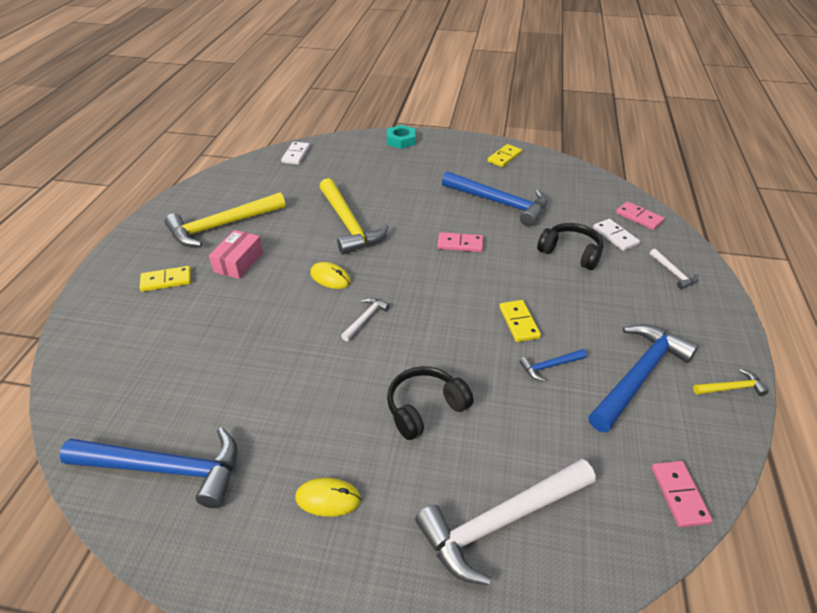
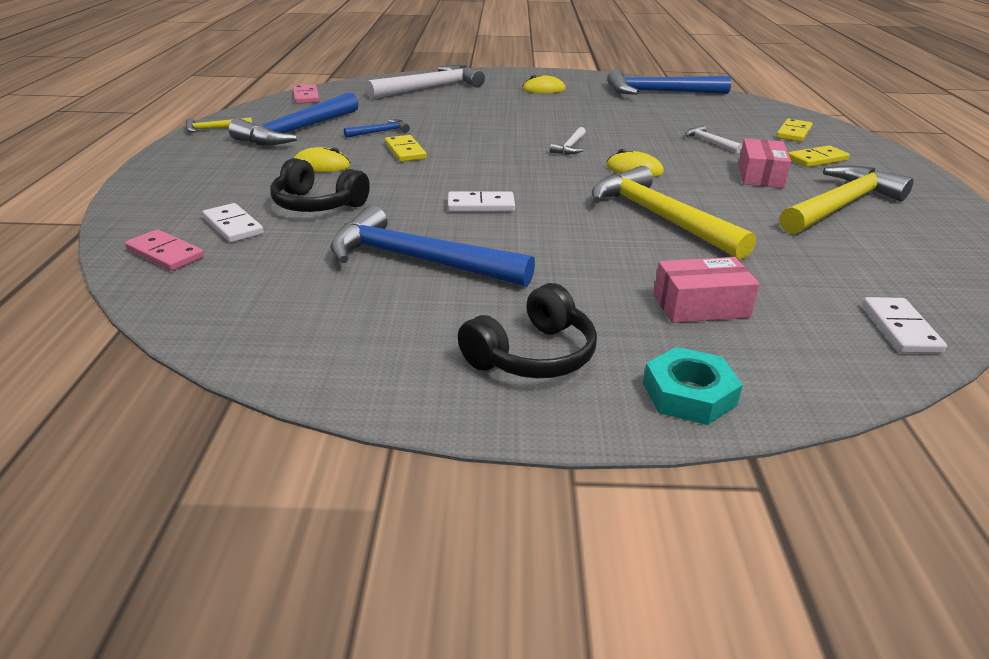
camera: 170 degrees right, 10 degrees down
black headphones [387,366,474,440] -> black headphones moved to [458,283,597,378]
pink domino [437,232,483,252] -> white domino [448,192,515,212]
yellow domino [487,144,522,167] -> yellow domino moved to [776,119,813,142]
white hammer [650,249,698,289] -> white hammer moved to [685,125,742,153]
none -> yellow mouse [294,147,351,172]
none -> pink box [654,257,760,323]

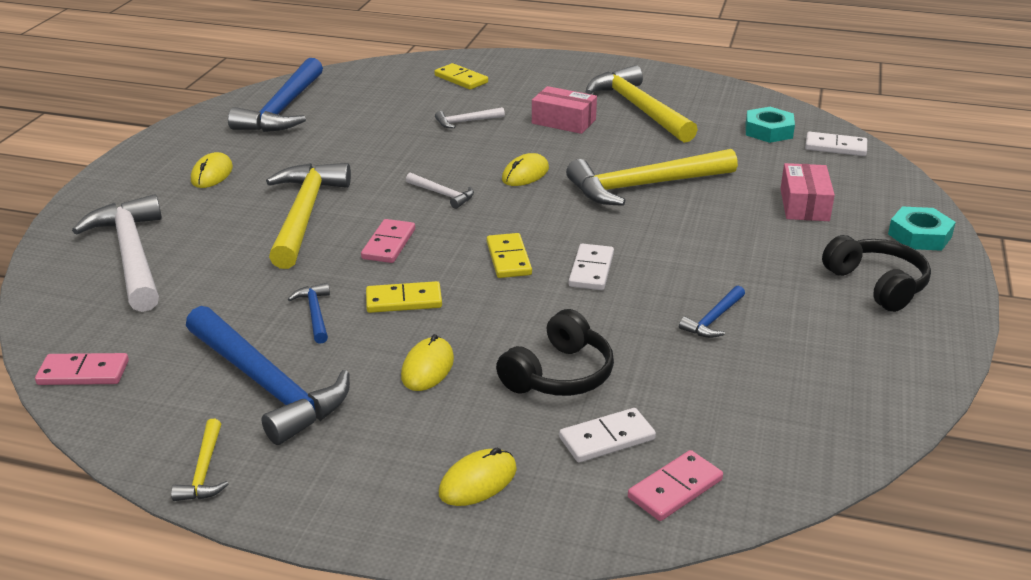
camera: 75 degrees left, 0 degrees up
blue hammer [330,205,535,287] -> blue hammer [679,286,745,338], size x0.45
yellow domino [788,145,850,167] -> yellow domino moved to [487,233,532,278]
none -> yellow hammer [266,163,351,269]
none -> pink domino [361,219,415,263]
none -> yellow mouse [439,447,517,506]
none -> turquoise nut [745,107,795,143]

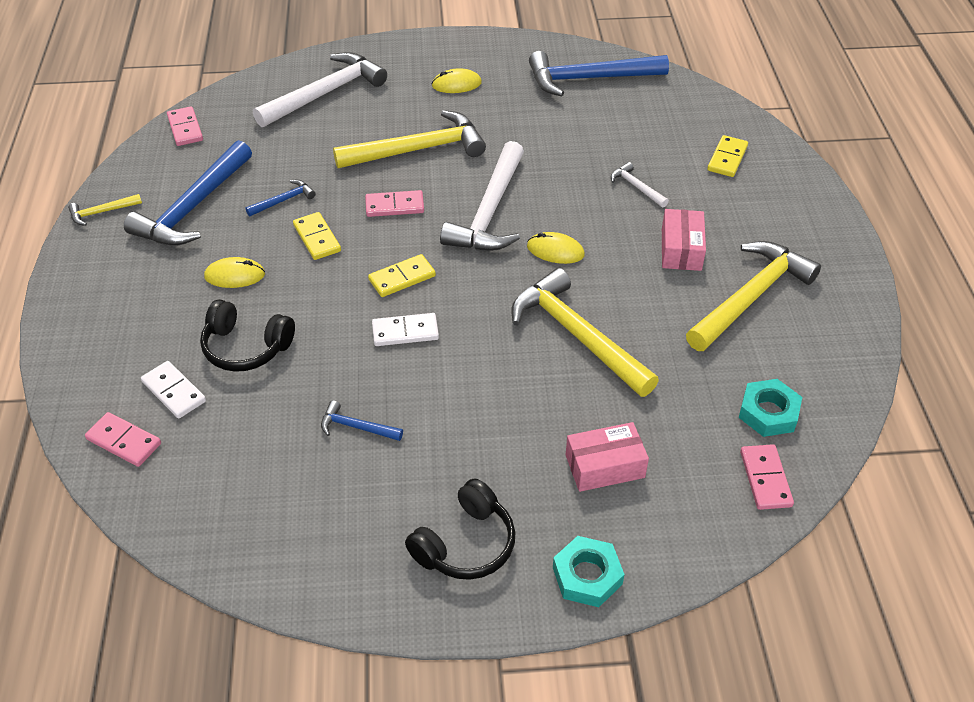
camera: 70 degrees right, 15 degrees up
white hammer [406,173,474,209] -> white hammer [440,141,524,251], size x2.23
yellow mouse [439,447,517,506] -> none
white domino [805,132,867,156] -> pink domino [740,444,794,510]

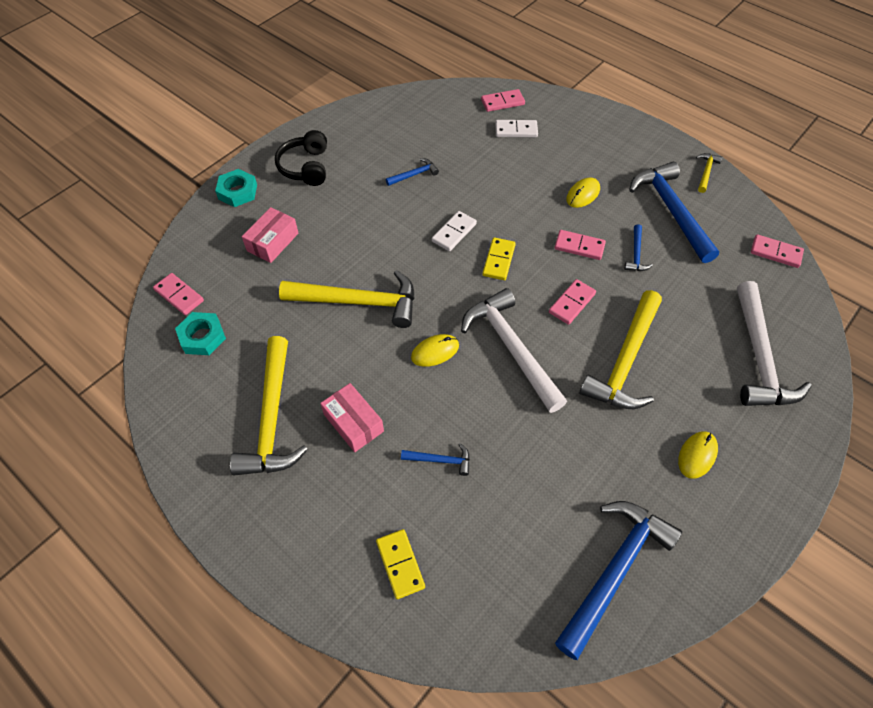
camera: 135 degrees right, 10 degrees up
black headphones [200,299,295,372] -> none
yellow domino [293,212,341,260] -> pink domino [554,230,606,260]
white hammer [611,162,669,208] -> blue hammer [401,443,470,476]

